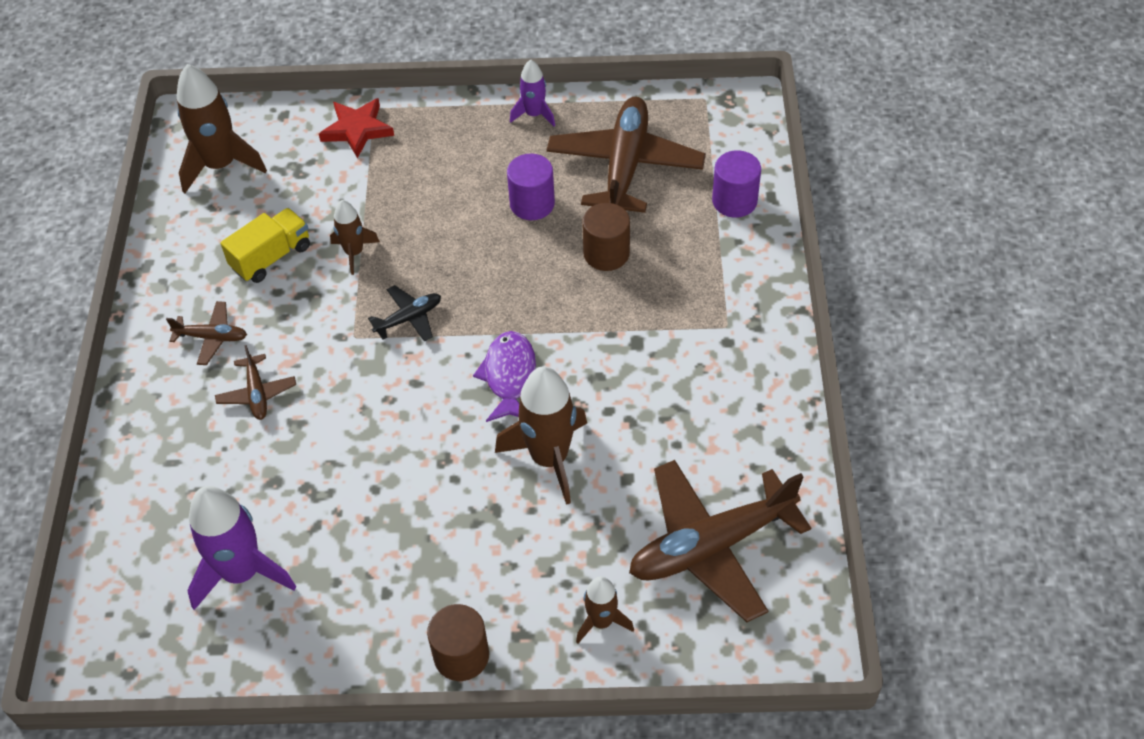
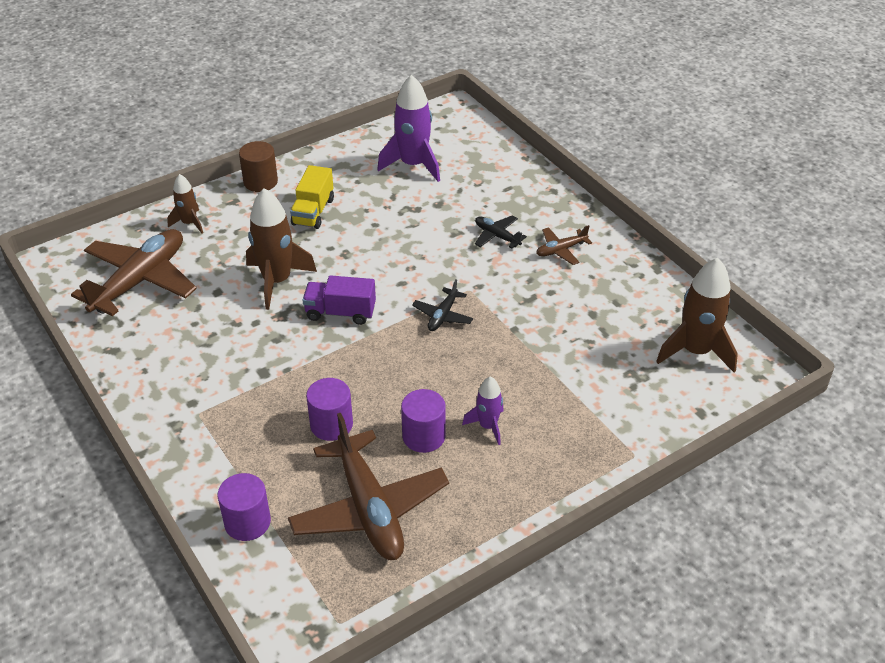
camera: 145 degrees right, 10 degrees down
brown plane [215,345,296,420] -> black plane [475,215,527,249]
yellow truck [220,208,310,283] -> yellow truck moved to [290,165,334,229]
red star [319,98,394,158] -> none
brown rocket [330,200,380,275] -> none
purple fish [473,331,536,422] -> purple truck [303,275,376,325]
purple rocket [510,60,555,126] -> purple rocket moved to [462,376,504,445]
brown cylinder [582,203,630,271] -> purple cylinder [306,378,353,441]

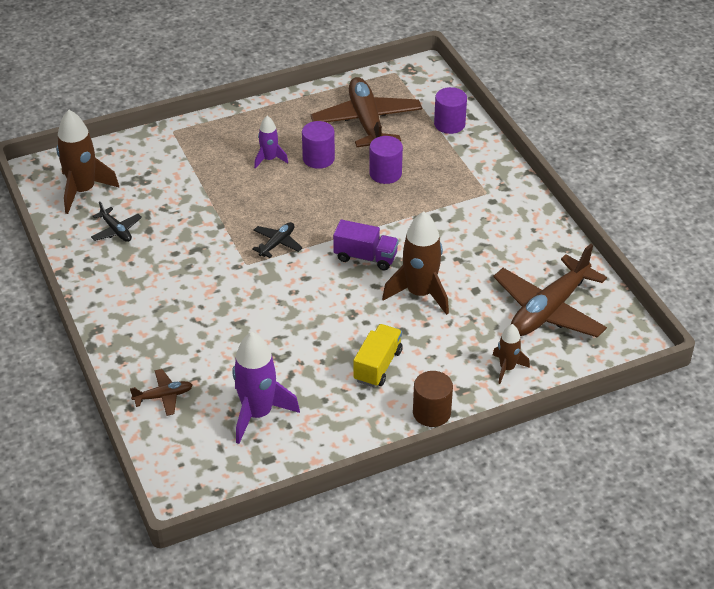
camera: 170 degrees left, 0 degrees up
black plane [475,215,527,249] -> black plane moved to [91,201,142,242]
brown plane [536,225,592,265] -> brown plane moved to [130,369,193,416]

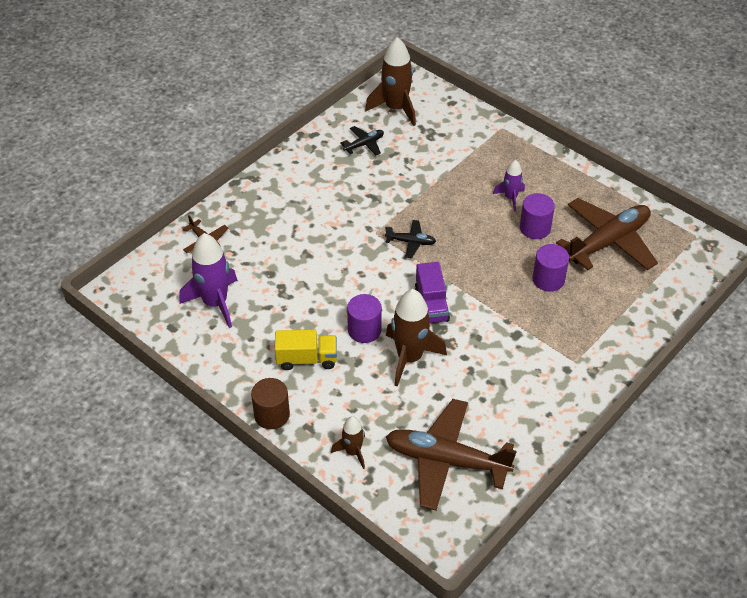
camera: 65 degrees right, 5 degrees up
black plane [91,201,142,242] -> black plane turned 150 degrees counterclockwise [340,126,384,155]
purple cylinder [434,87,467,134] -> purple cylinder moved to [347,294,382,343]

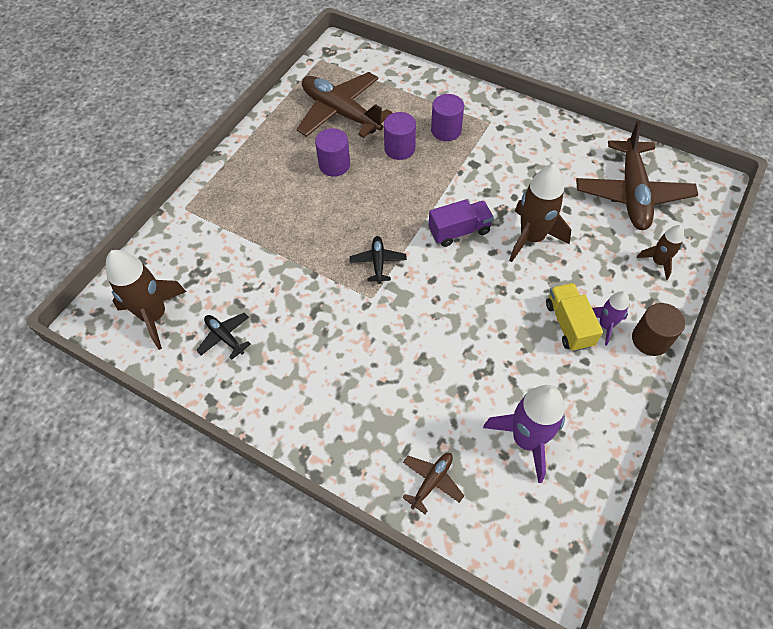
camera: 100 degrees left, 10 degrees up
purple cylinder [347,294,382,343] -> purple cylinder moved to [431,94,464,141]
purple rocket [493,160,525,211] -> purple rocket moved to [592,291,629,345]

